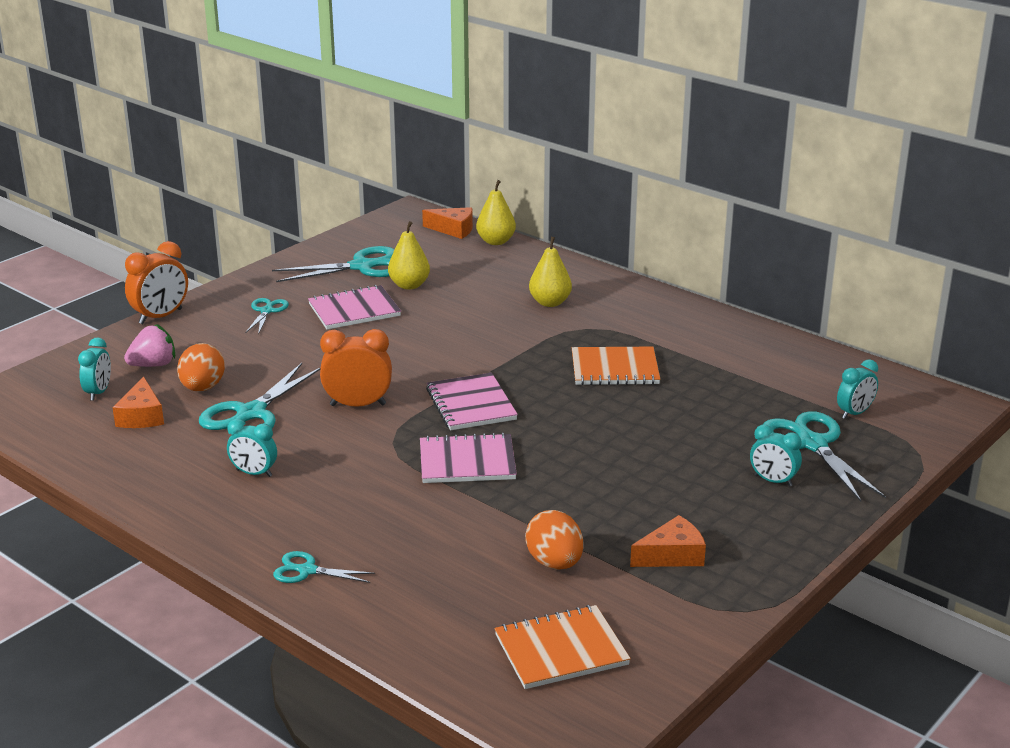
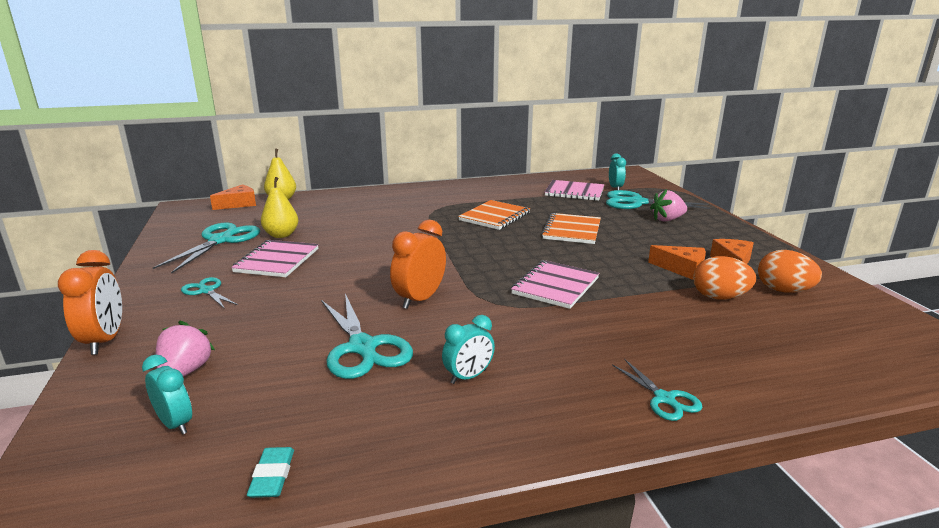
camera: 55 degrees left, 5 degrees down
orange cheese [112,376,164,428] -> orange cheese moved to [648,245,706,280]
orange egg [177,343,225,392] -> orange egg moved to [758,250,822,293]
turquoise scissors [273,551,375,583] -> turquoise scissors turned 75 degrees counterclockwise [612,359,702,421]
pink notebook [426,373,518,430] -> pink notebook moved to [545,180,604,201]
orange notebook [495,605,631,689] -> orange notebook moved to [541,213,601,244]
yellow pear [529,237,572,307] -> none
turquoise clock [750,424,802,487] -> pink strawberry [650,189,687,222]
none -> turquoise eraser [247,447,294,498]

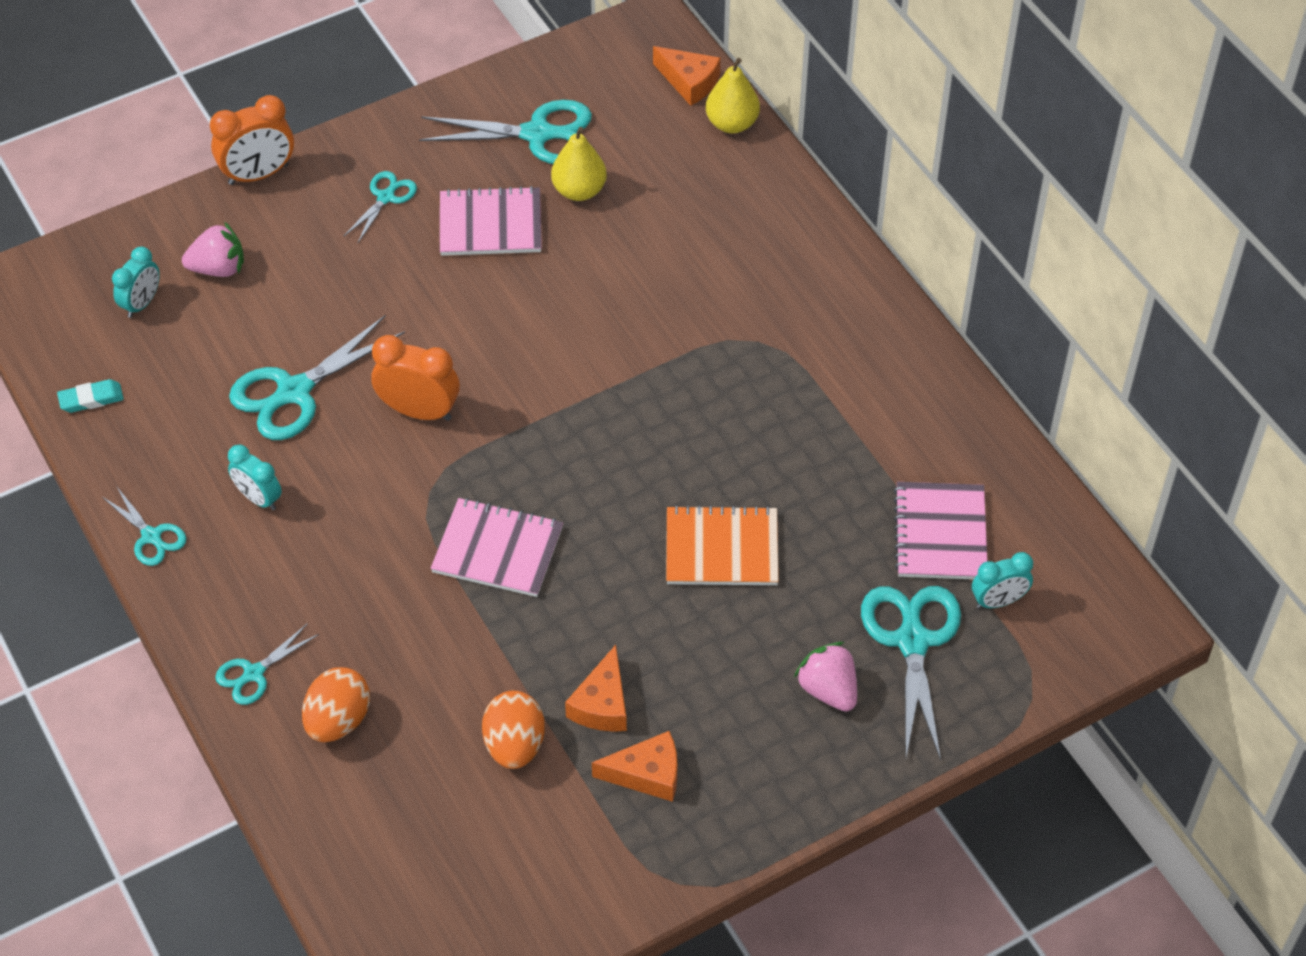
camera: 75 degrees right, 30 degrees up
orange notebook [458,200,530,230] -> none
orange egg [758,250,822,293] -> orange egg moved to [302,667,370,742]
none -> turquoise scissors [102,487,186,566]

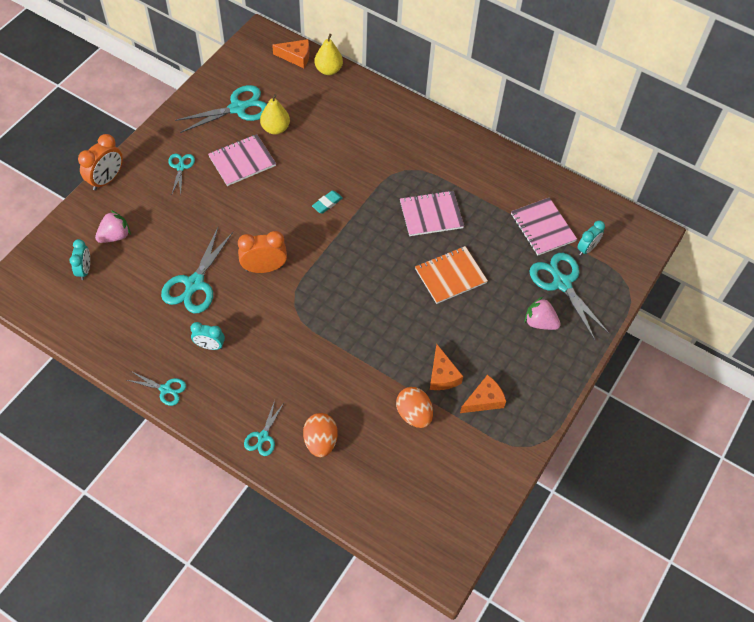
camera: 30 degrees left, 5 degrees up
turquoise eraser [57,379,124,413] -> turquoise eraser moved to [312,190,343,214]
pink notebook [431,498,563,597] -> pink notebook moved to [400,190,464,236]

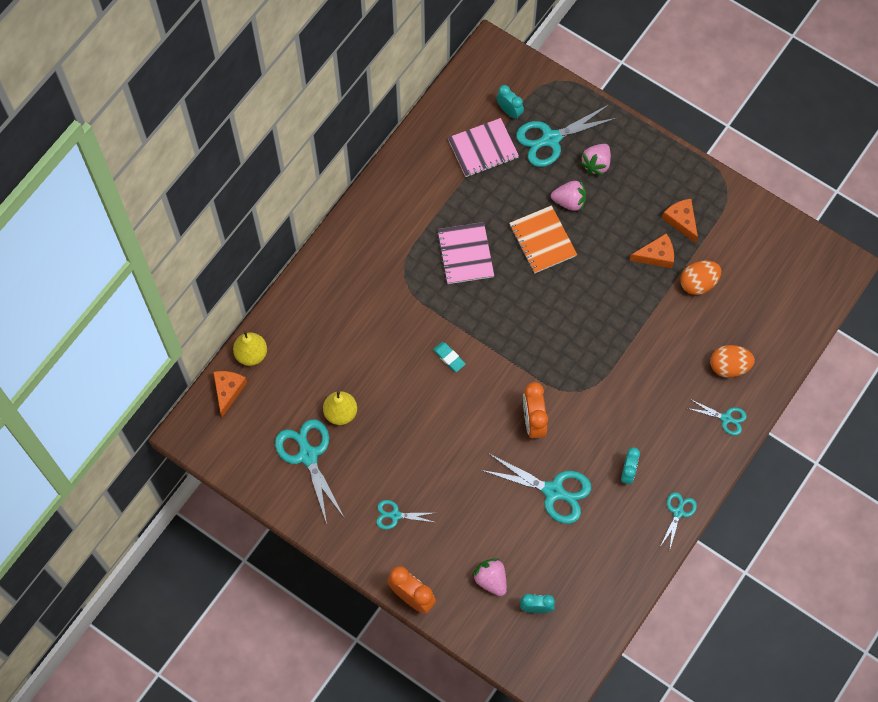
camera: 85 degrees left, 10 degrees up
pink notebook [208,134,276,186] -> none
none -> pink strawberry [551,180,586,211]

